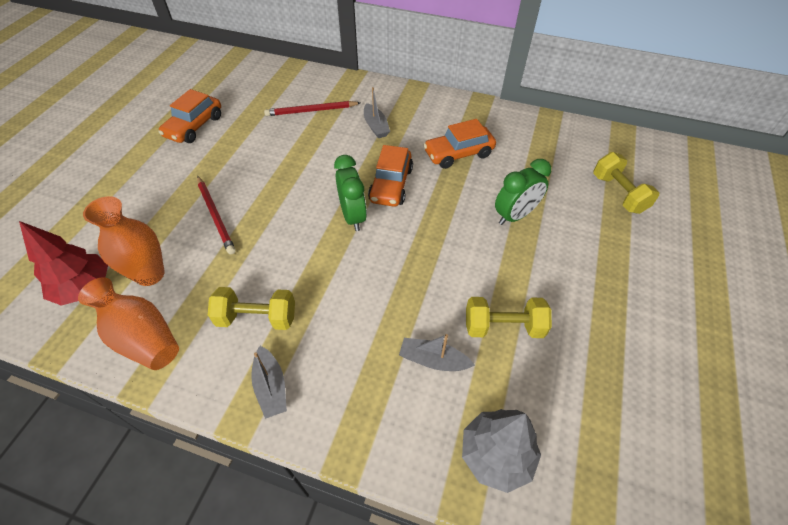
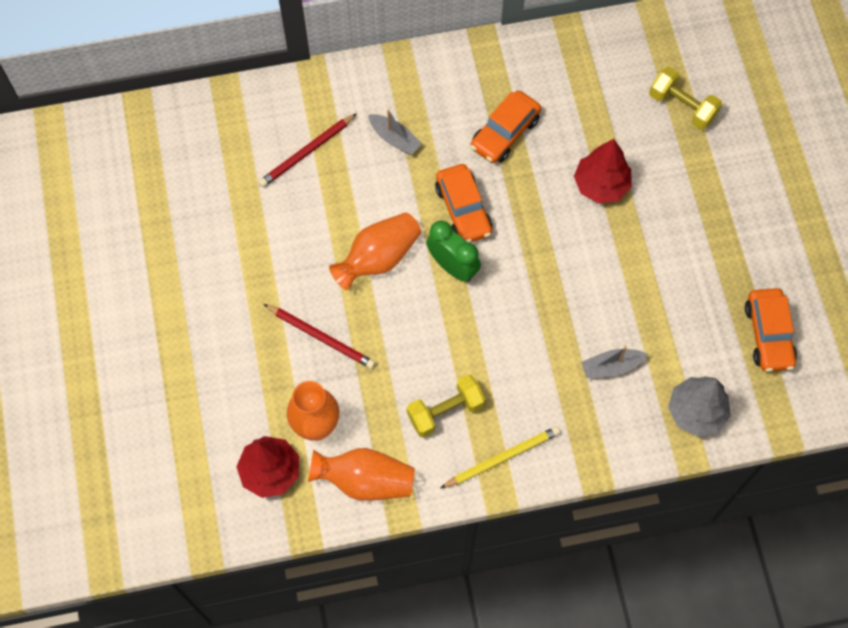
camera: 30 degrees left, 15 degrees up
orange car [158,89,221,143] -> orange car moved to [745,288,797,372]
grey boat [251,346,287,419] -> yellow pencil [441,426,560,488]
yellow dumbbell [466,297,552,338] -> none
green clock [495,159,551,225] -> red tree [574,139,632,204]
none -> orange vase [329,212,421,290]

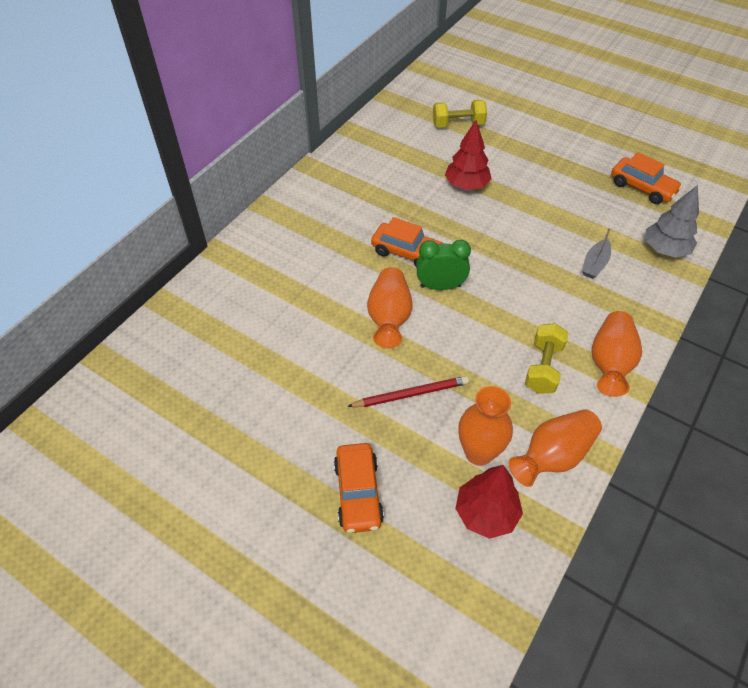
camera: 45 degrees left, 15 degrees down
red pencil [259,113,357,187] -> none
grey boat [368,109,422,155] -> none
yellow pencil [441,426,560,488] -> orange vase [591,311,642,397]
orange car [470,90,541,163] -> orange car moved to [334,443,384,533]

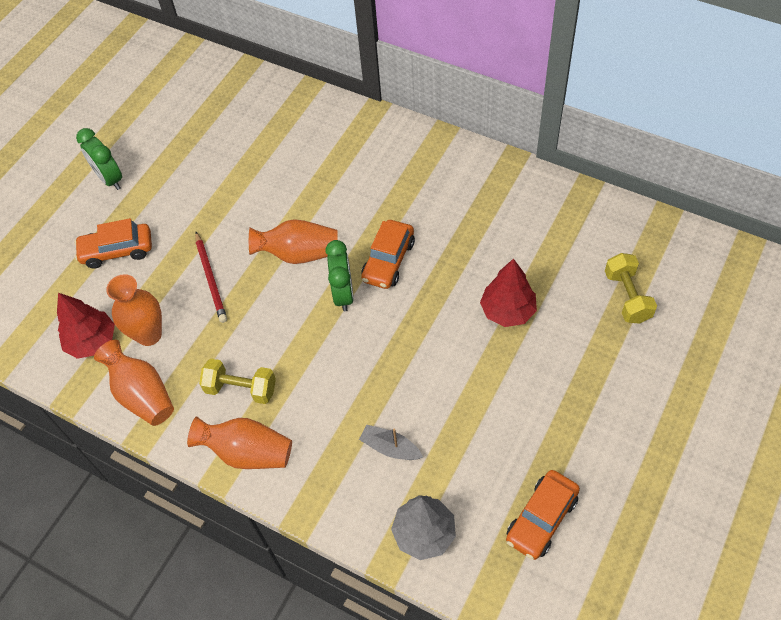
camera: 90 degrees right, 5 degrees up
none -> green clock [76,128,122,190]

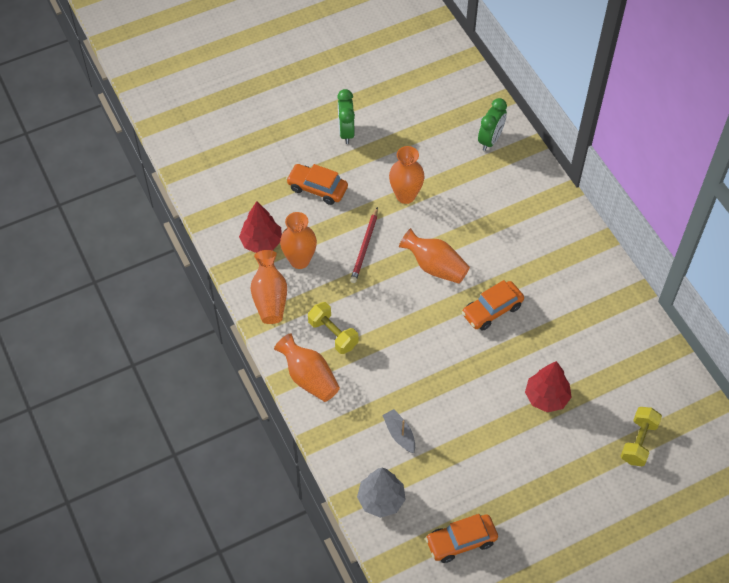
camera: 30 degrees right, 0 degrees up
green clock [325,240,354,311] -> green clock moved to [478,98,507,151]
none -> orange vase [389,146,425,204]

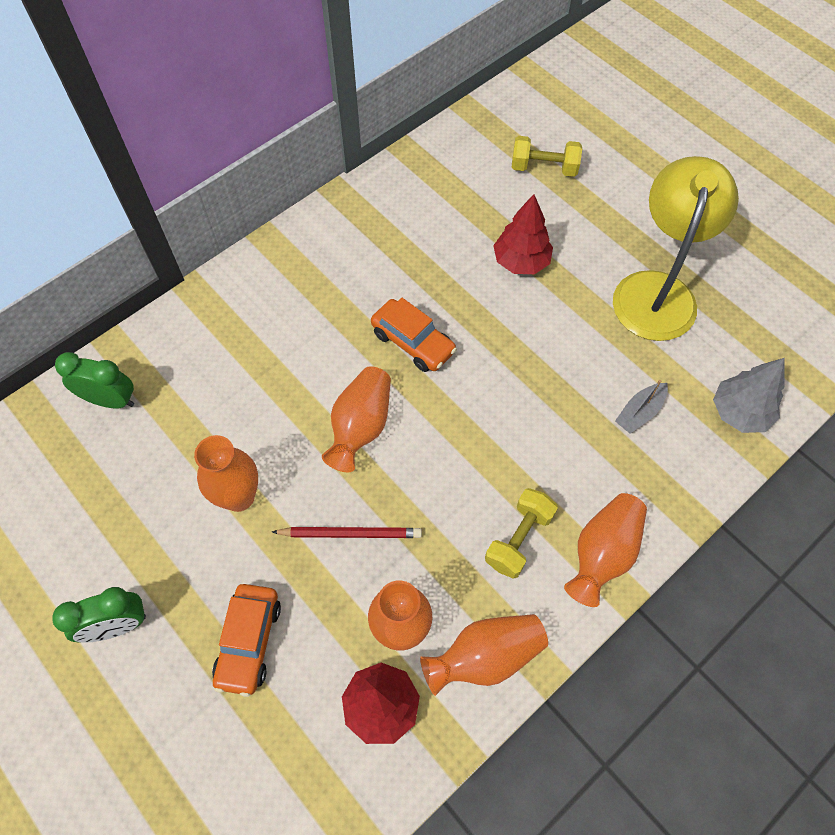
camera: 105 degrees left, 5 degrees up
orange car [425,514,498,563] -> none
none -> yellow lamp [613,156,739,341]

